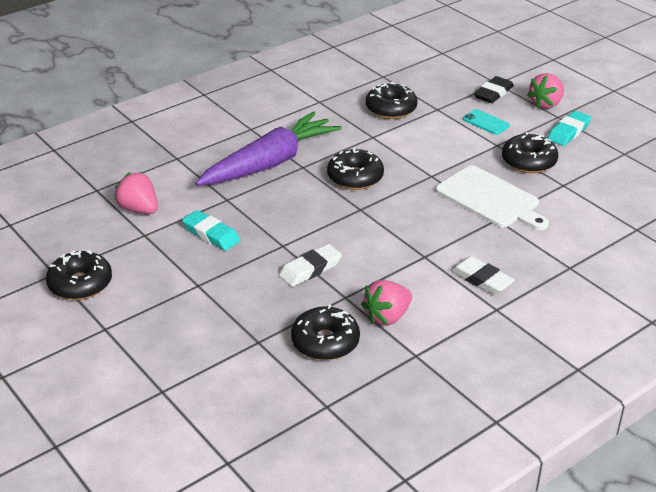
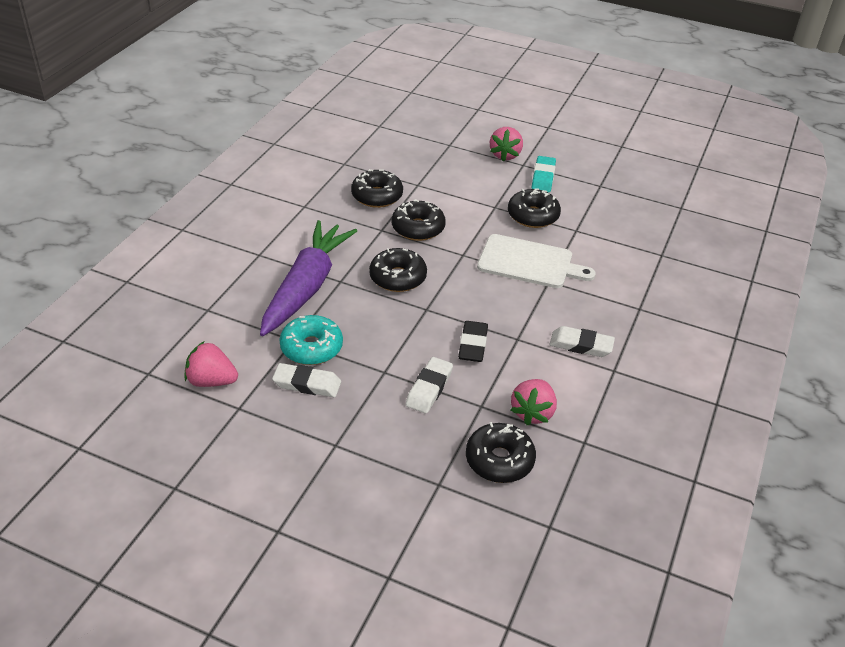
camera: 30 degrees left, 5 degrees up
black donut [46,250,112,300] -> black donut moved to [392,199,446,241]
turquoise eraser [182,210,240,251] -> white eraser [272,363,341,397]
turquoise phone [463,109,510,135] -> none
black eraser [474,76,514,103] -> black eraser moved to [458,321,488,362]
none -> turquoise donut [279,315,343,365]

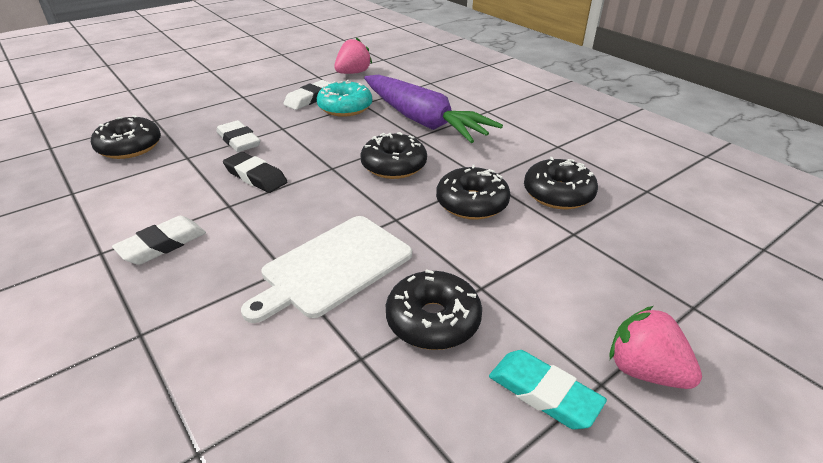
camera: 120 degrees right, 5 degrees down
pink strawberry [511,379,557,425] -> none

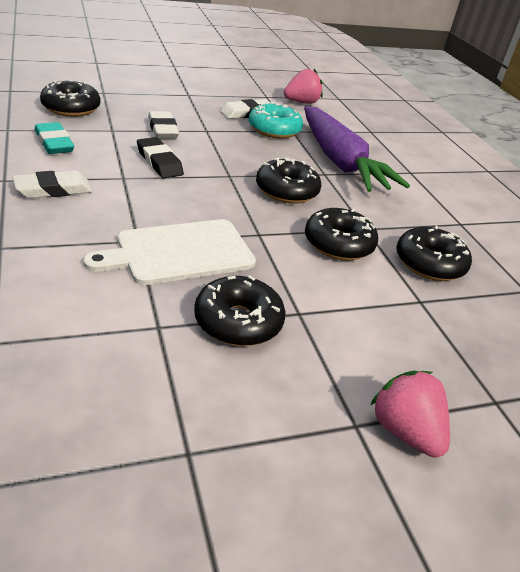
camera: 15 degrees right, 0 degrees up
turquoise eraser [489,350,607,429] -> turquoise eraser moved to [35,122,74,154]

